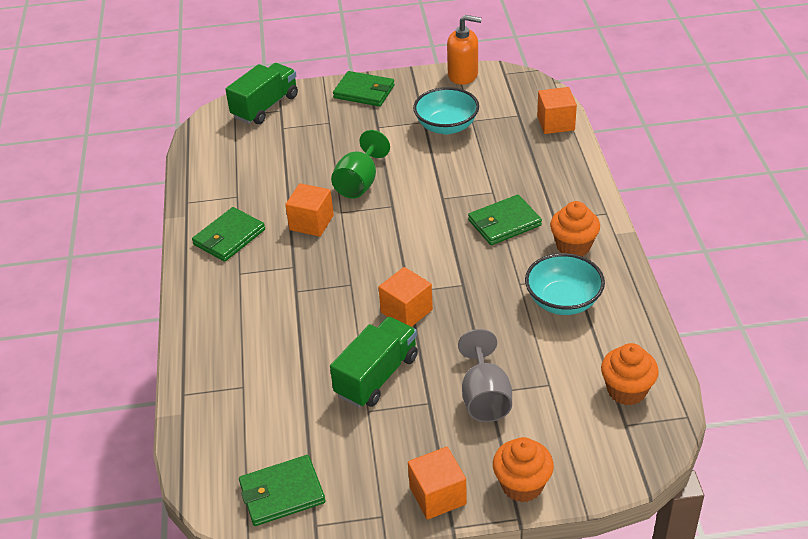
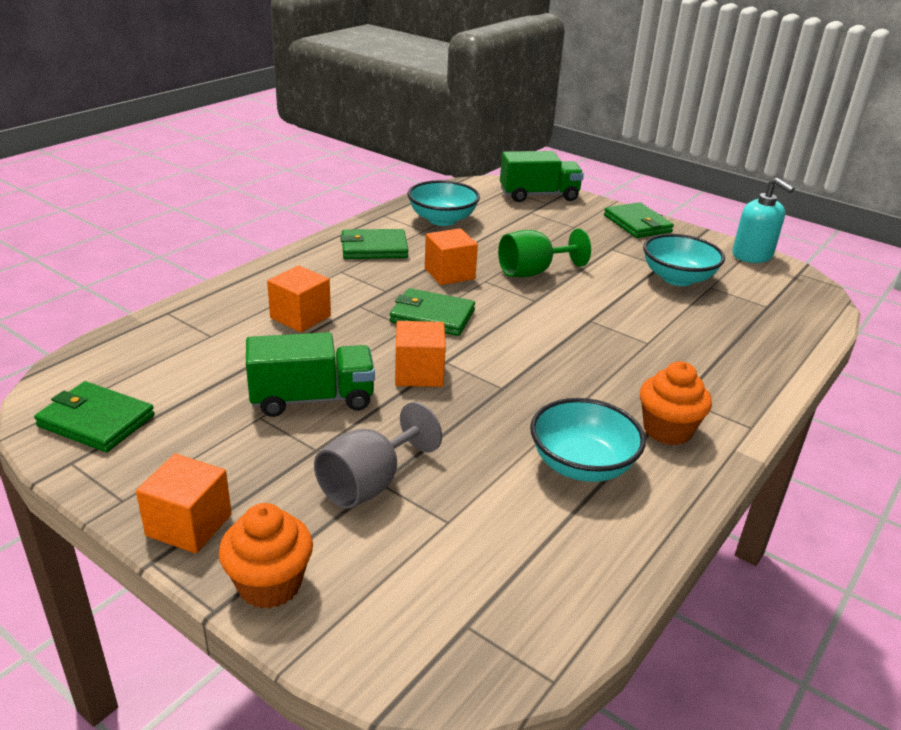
camera: 40 degrees right, 10 degrees down
orange soap dispenser [447,15,482,85] -> turquoise soap dispenser [732,178,794,263]
green wallet [468,195,542,245] -> green wallet moved to [390,288,475,336]
orange cube [537,87,577,134] -> orange cube moved to [267,266,331,332]
orange cupcake [601,343,659,405] -> none
none -> turquoise bowl [407,180,480,226]

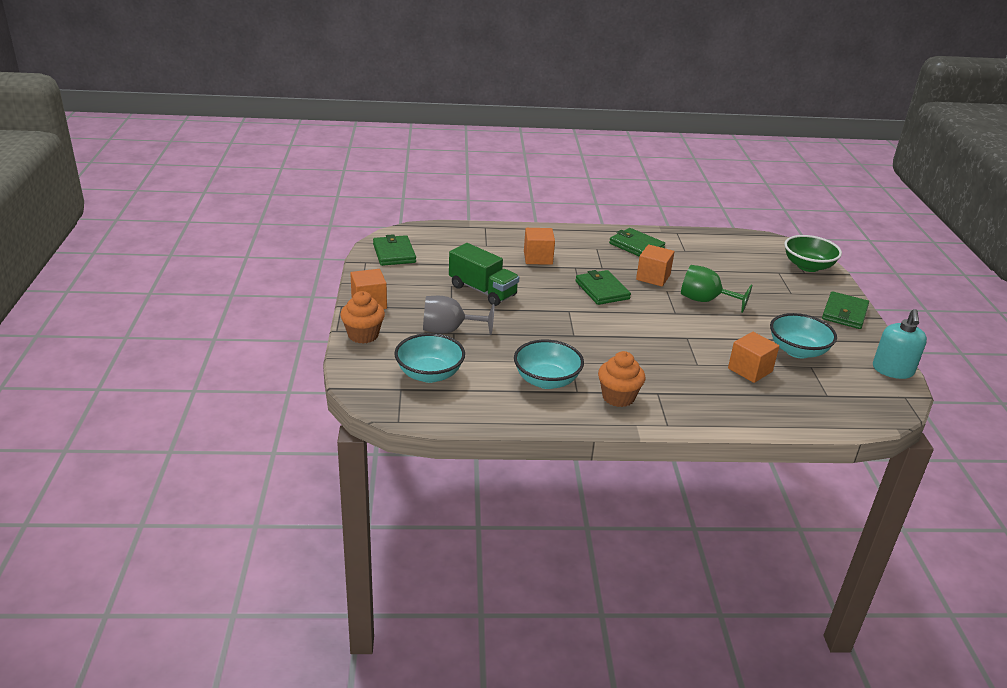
camera: 50 degrees right, 0 degrees up
orange cube [395,321,446,387] -> orange cube moved to [728,332,779,383]
turquoise bowl [407,180,480,226] -> turquoise bowl moved to [394,333,465,383]
green truck [500,151,584,202] -> green bowl [784,235,842,272]

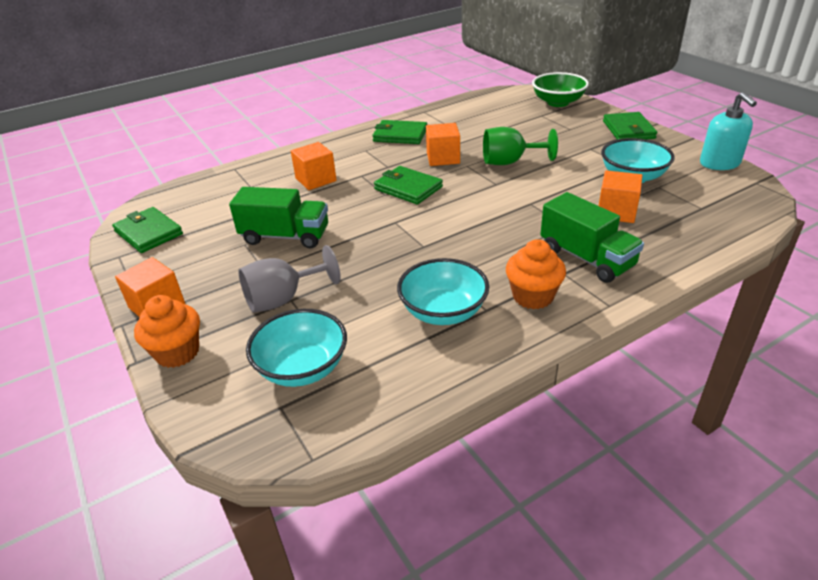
camera: 25 degrees left, 5 degrees up
none -> green truck [540,192,644,283]

